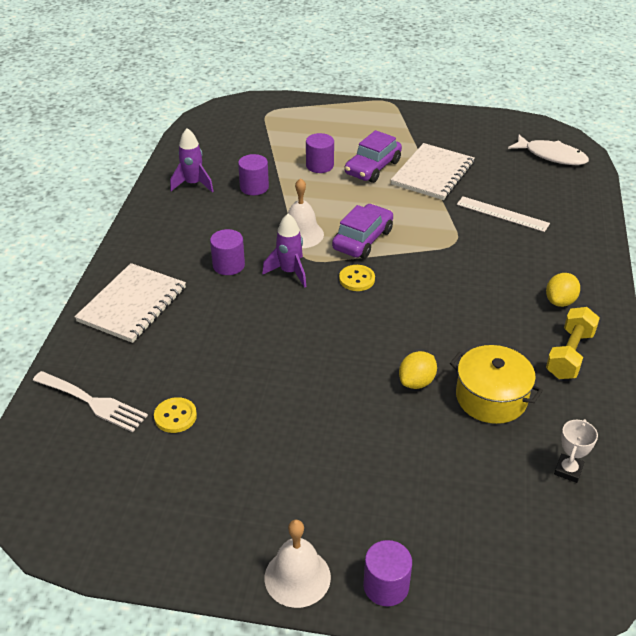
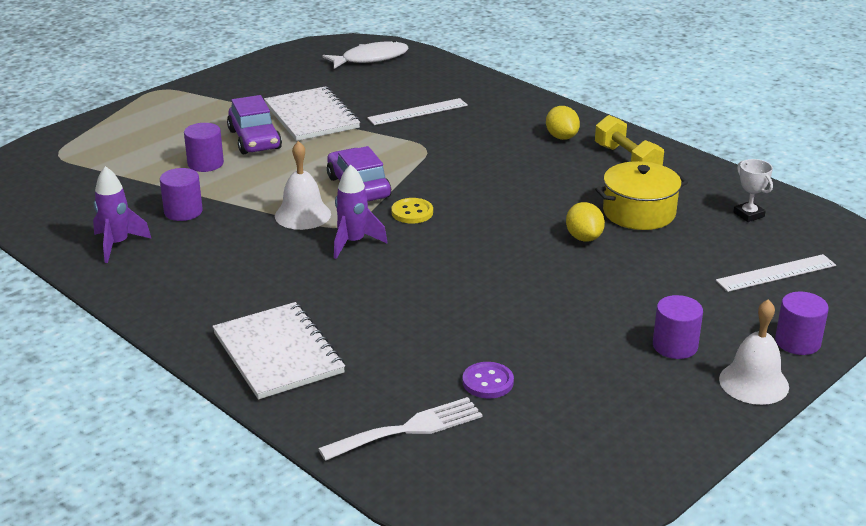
camera: 55 degrees left, 10 degrees down
yellow button [154,397,197,433] -> purple button [462,362,514,399]
purple cylinder [210,229,245,275] -> purple cylinder moved to [653,295,703,359]
none -> white ruler [716,254,836,292]

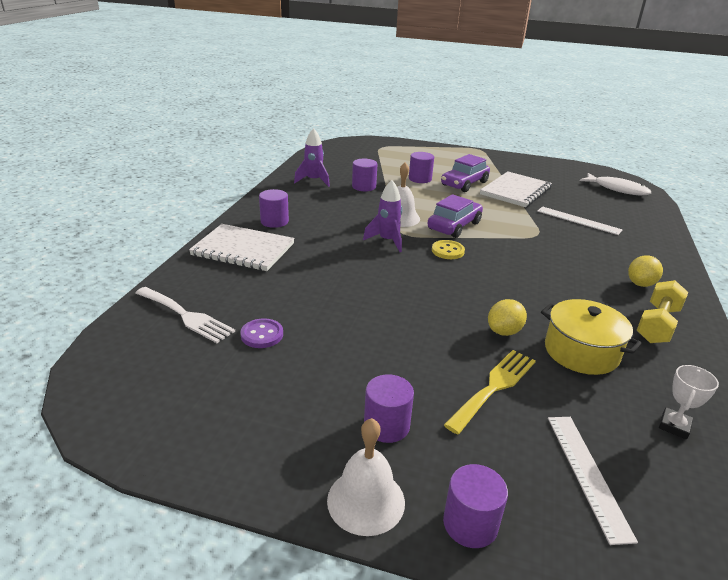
camera: 60 degrees right, 0 degrees up
white notebook [212,302,345,400] -> white notebook turned 75 degrees clockwise [189,224,295,271]
white ruler [716,254,836,292] -> white ruler turned 45 degrees clockwise [548,417,638,545]
none -> purple cylinder [259,189,289,228]
none -> yellow fork [444,350,536,434]

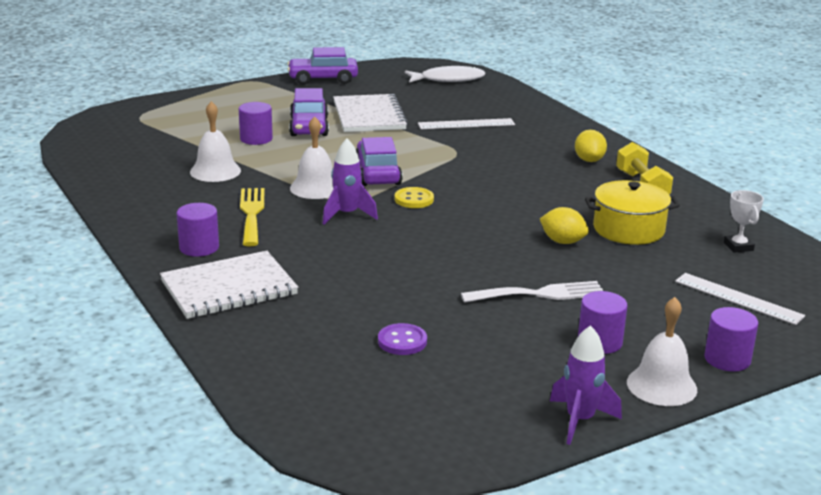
camera: 45 degrees left, 5 degrees down
white fork [136,287,235,343] -> white fork moved to [461,281,603,303]
purple rocket [294,128,330,187] -> purple rocket moved to [550,325,622,445]
purple cylinder [352,159,377,191] -> white bell [190,101,241,182]
yellow fork [444,350,536,434] -> yellow fork moved to [240,188,264,246]
yellow lemon [488,299,527,336] -> yellow lemon turned 60 degrees counterclockwise [540,207,589,244]
none -> purple car [287,47,358,85]

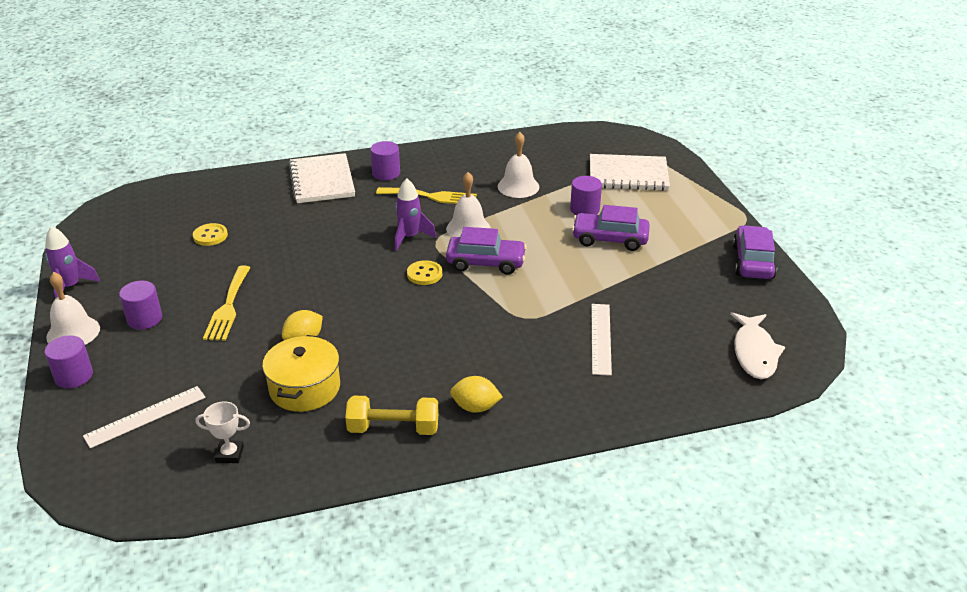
camera: 105 degrees right, 10 degrees up
white notebook [333,94,408,132] -> white notebook moved to [590,154,670,191]
purple button [378,323,427,355] -> yellow button [193,223,228,246]
white fork [461,281,603,303] -> yellow fork [203,265,251,341]

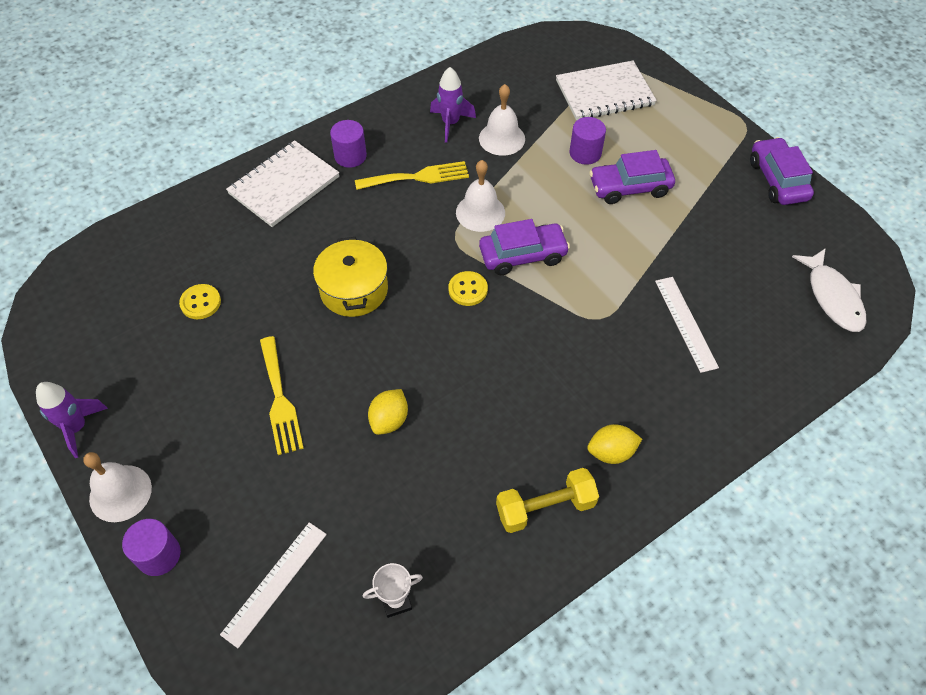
camera: 20 degrees left, 20 degrees up
purple cylinder [119,281,162,330] -> none
yellow pot [262,335,340,412] -> yellow pot moved to [313,237,388,317]
white notebook [288,153,355,203] -> white notebook turned 75 degrees clockwise [226,140,340,227]
purple rocket [395,178,436,251] -> purple rocket moved to [430,67,476,143]

